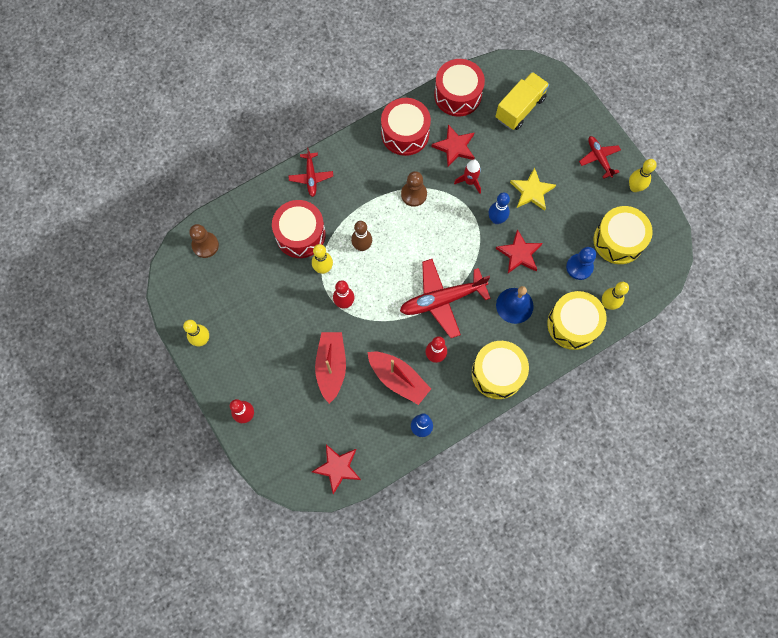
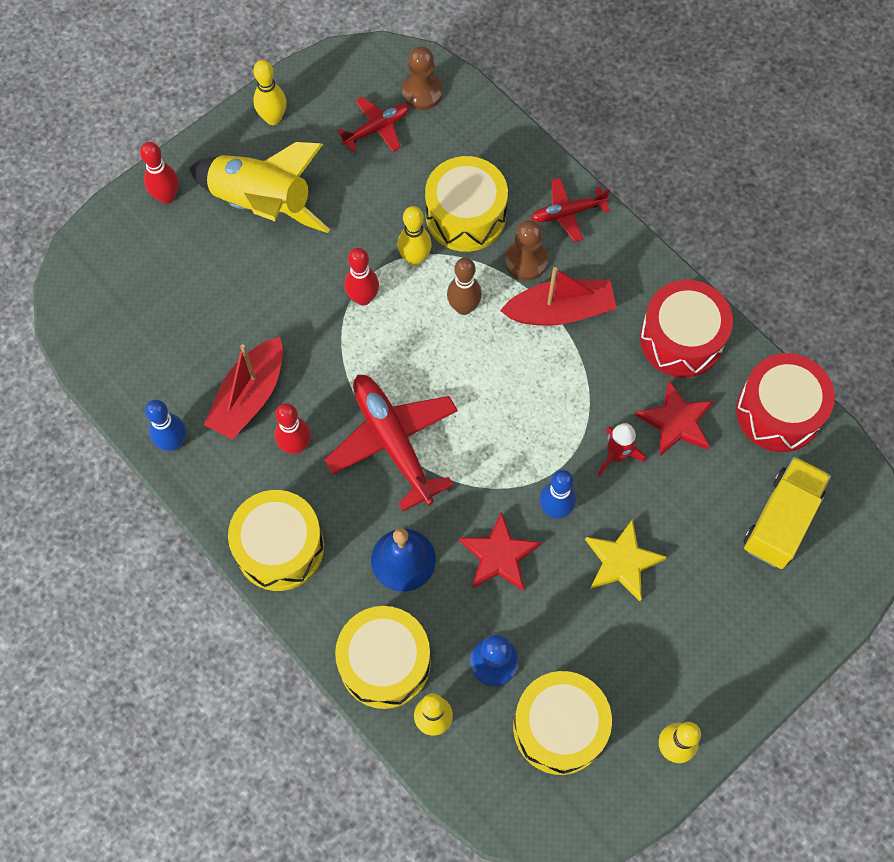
camera: 80 degrees right, 5 degrees down
red drum [272,200,326,258] -> yellow drum [425,156,508,252]
red star [312,444,361,494] -> none
red boat [315,332,346,404] -> red boat moved to [500,267,617,326]
brown pawn [401,171,427,207] -> brown pawn moved to [505,220,548,281]
yellow truck [495,72,549,130] -> yellow truck turned 90 degrees counterclockwise [743,457,831,569]
red plane [579,136,621,179] -> red plane moved to [337,97,409,152]
none -> yellow rocket [189,142,330,233]

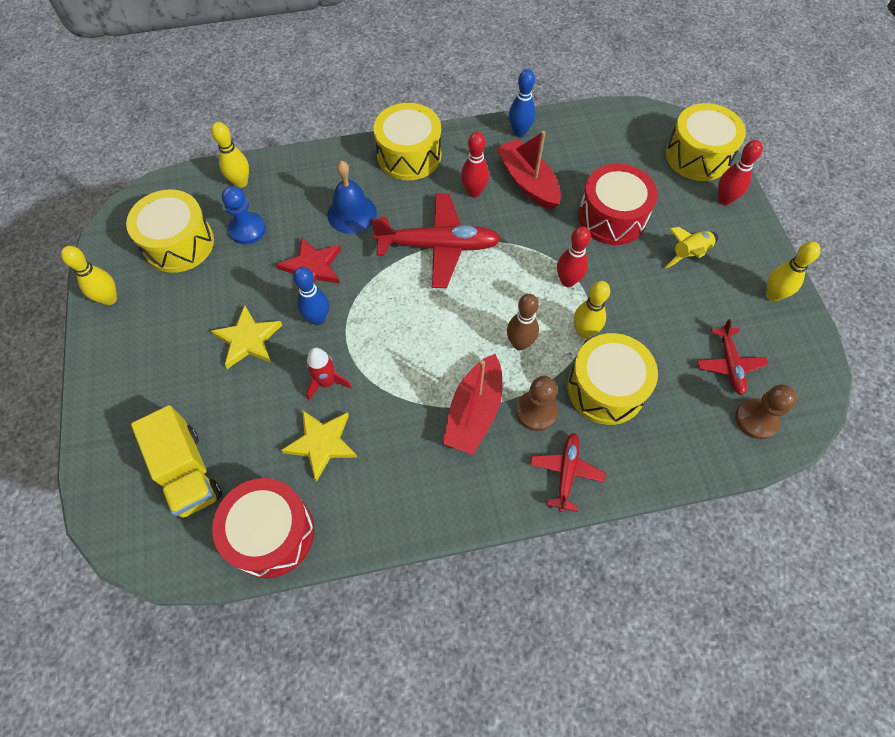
camera: 120 degrees right, 5 degrees down
yellow rocket [189,142,330,233] -> yellow rocket [665,227,718,268], size x0.50
yellow drum [335,606,431,709] -> yellow drum moved to [666,103,746,181]
red star [635,380,714,456] -> yellow star [281,410,357,482]
red drum [640,280,733,378] -> red drum moved to [578,163,658,245]

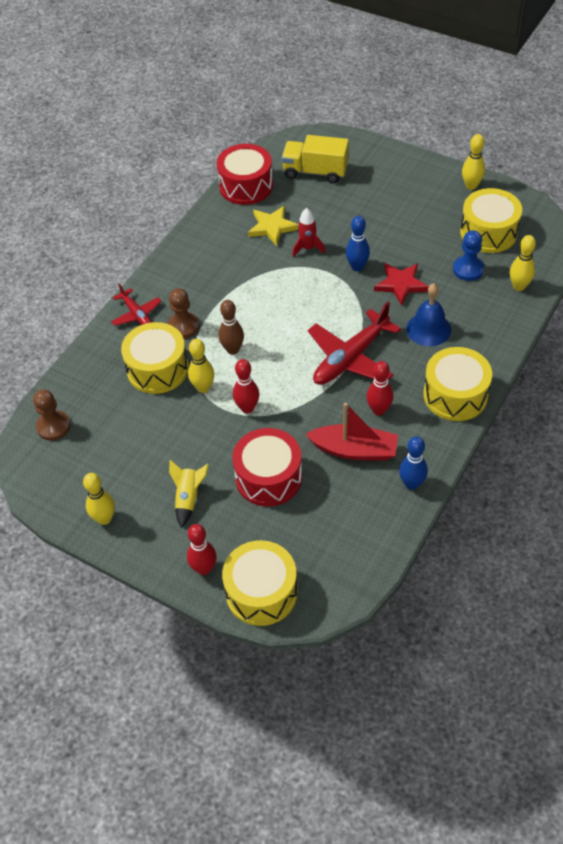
camera: 135 degrees right, 10 degrees down
yellow star [211,305,282,369] -> none
red boat [443,354,503,455] -> none
red plane [697,319,769,396] -> none

